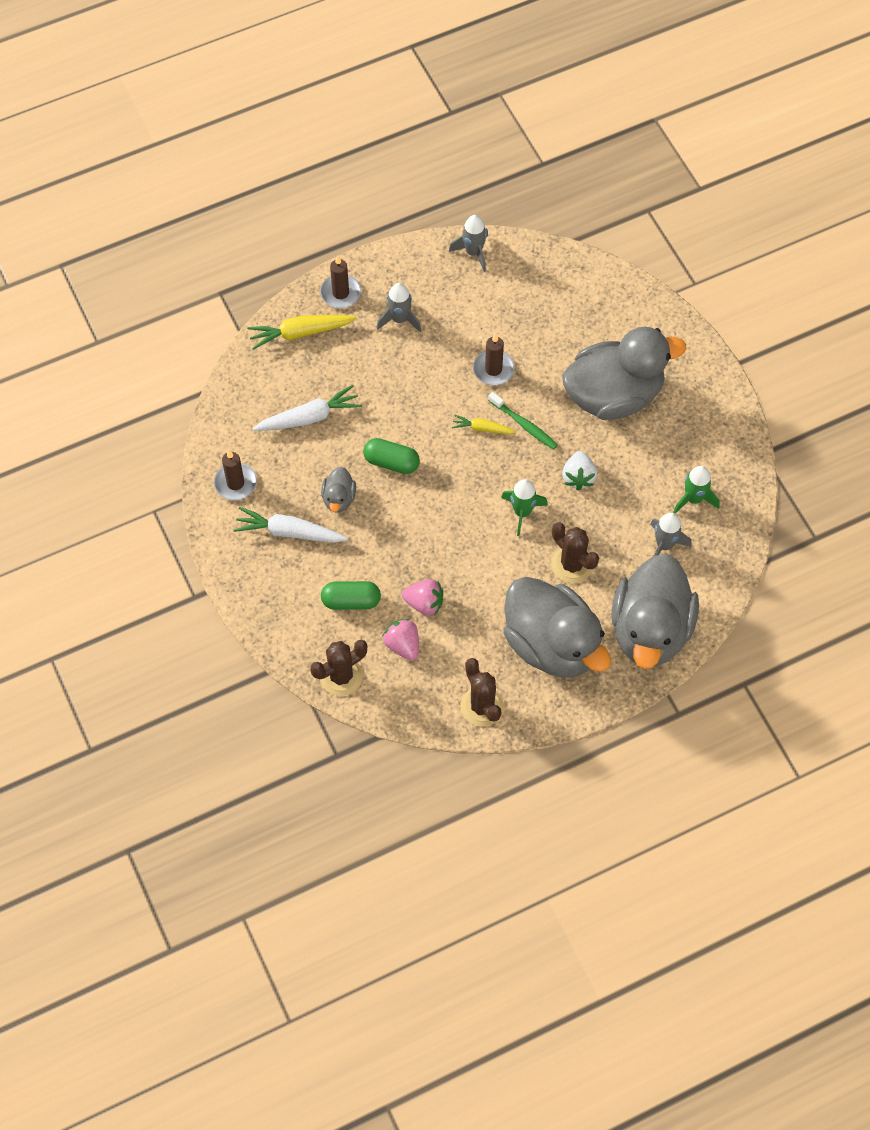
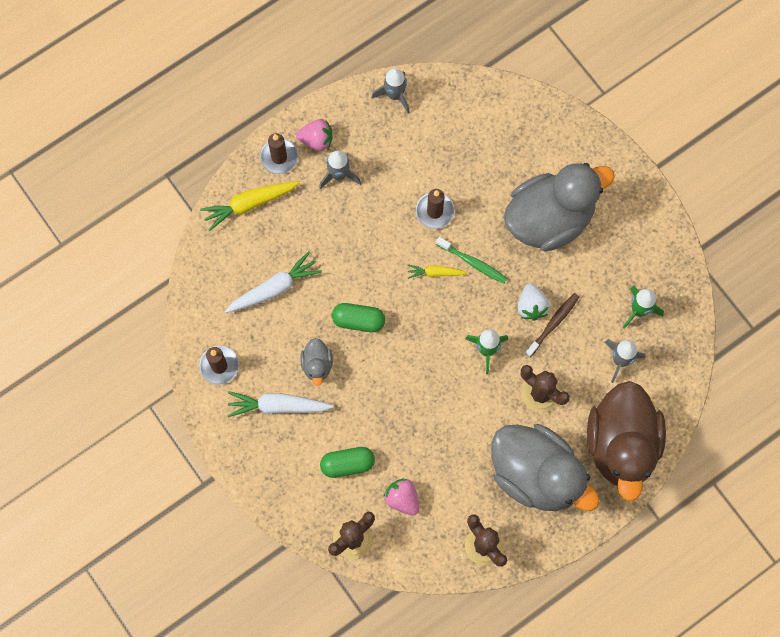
camera: 10 degrees left, 10 degrees up
pink strawberry [402,579,443,615] -> pink strawberry moved to [296,119,333,151]
grey duck [611,554,699,669] -> brown duck [587,381,666,501]
none -> brown toothbrush [525,293,579,357]

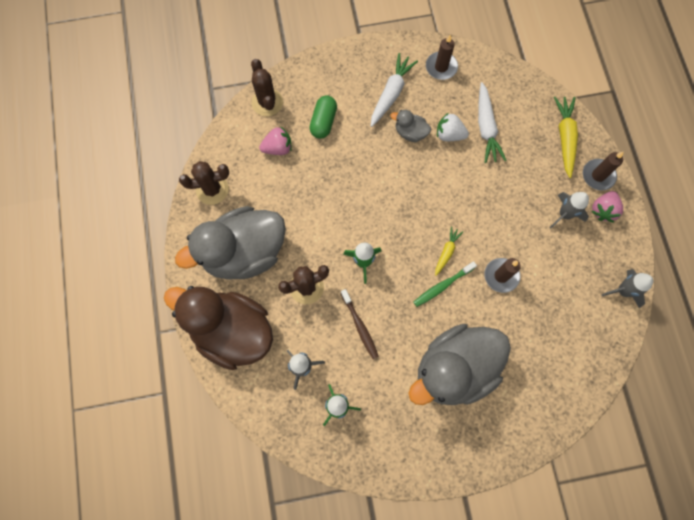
camera: 115 degrees right, 0 degrees up
green capsule [332,303,385,332] -> none
grey duck [504,163,615,251] -> grey duck turned 60 degrees clockwise [408,324,511,405]
white strawberry [517,283,550,321] -> white strawberry moved to [437,113,469,141]

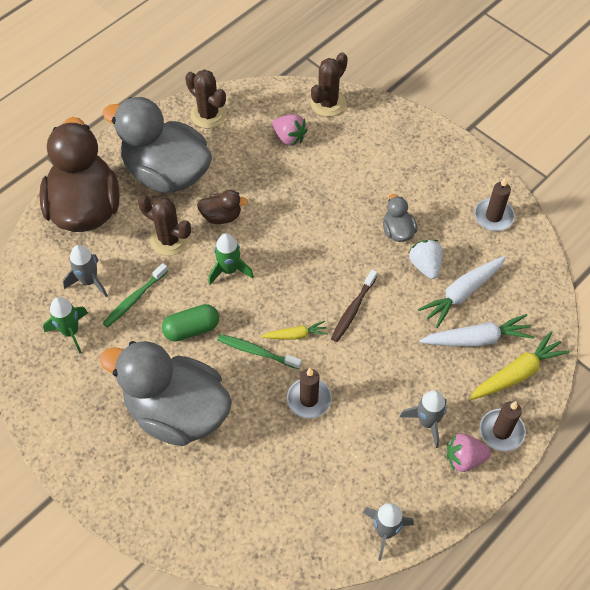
camera: 55 degrees right, 15 degrees down
green capsule [309,95,337,139] -> green capsule moved to [162,304,219,341]
brown toothbrush [341,289,379,359] -> brown toothbrush moved to [331,270,377,342]
white carrot [371,53,418,127] -> white carrot moved to [419,314,534,347]
none -> green toothbrush [103,263,168,328]
none -> brown duck [197,190,248,224]

